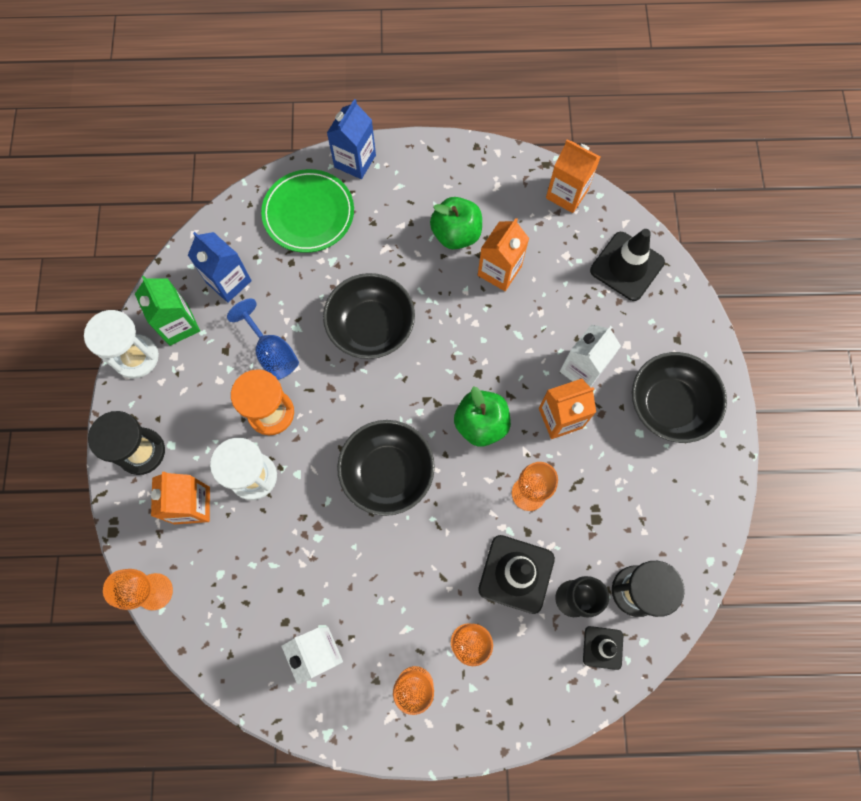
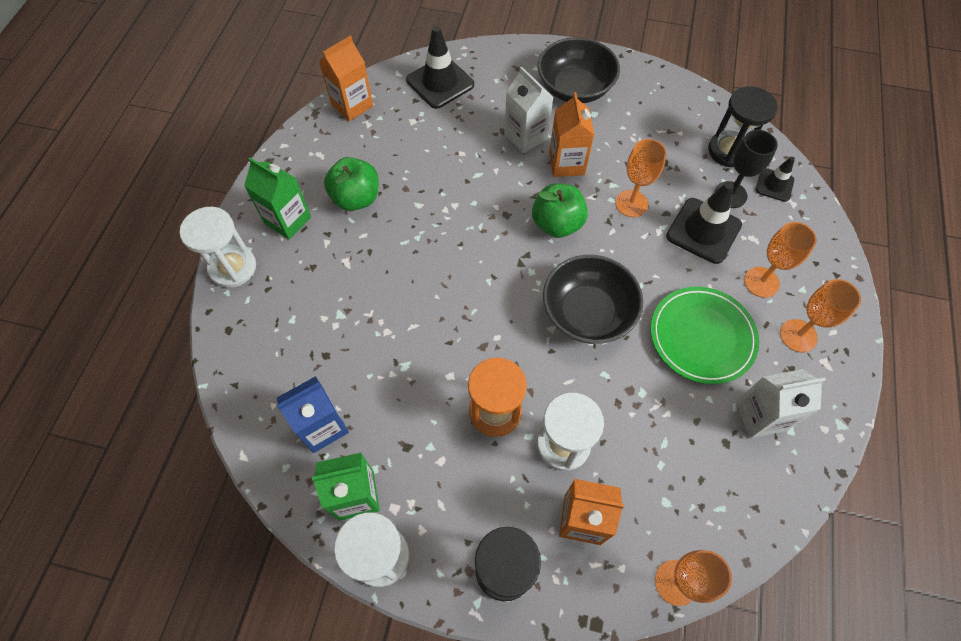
camera: 75 degrees left, 10 degrees down
blue goblet [227,299,299,380] -> none
green plate [261,169,354,253] -> green plate moved to [651,287,759,384]
black bowl [323,273,415,359] -> none
blue carton [327,99,376,179] -> white hourglass [180,207,256,288]
orange carton [478,218,529,291] -> none
none -> green carton [244,158,311,239]

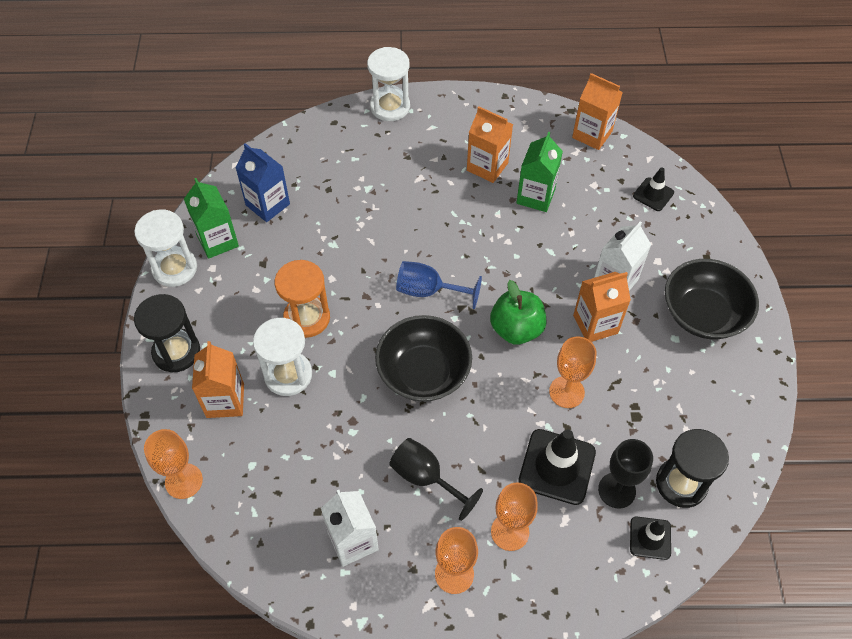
camera: 75 degrees right, 5 degrees down
green carton [244,158,311,239] -> green carton moved to [516,132,563,212]
green apple [324,157,379,211] -> orange carton [467,106,513,183]
black traffic cone [406,26,474,109] -> black traffic cone [633,167,674,211], size x0.57
green plate [651,287,759,384] -> black goblet [389,438,483,521]
none -> blue goblet [396,261,482,309]

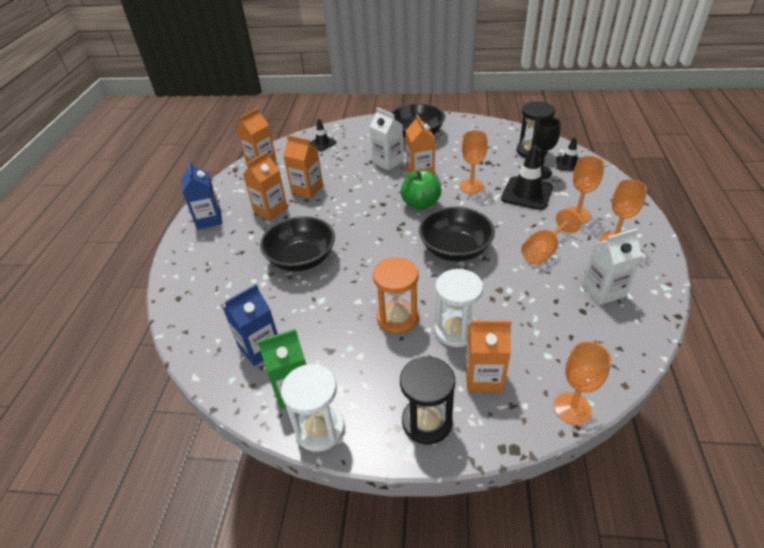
camera: 80 degrees left, 15 degrees down
white hourglass [367,47,410,121] -> none
black goblet [389,438,483,521] -> orange goblet [521,209,581,265]
blue goblet [396,261,482,309] -> none
green carton [516,132,563,212] -> orange carton [283,135,323,198]
none -> blue carton [182,161,222,229]
none -> black bowl [260,216,335,272]

